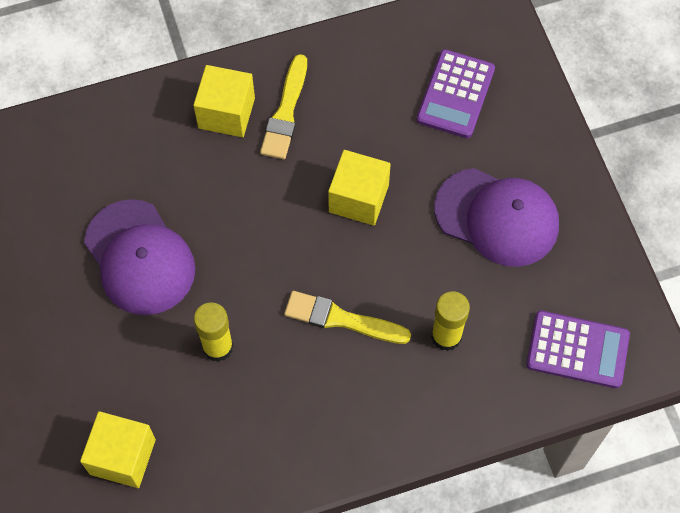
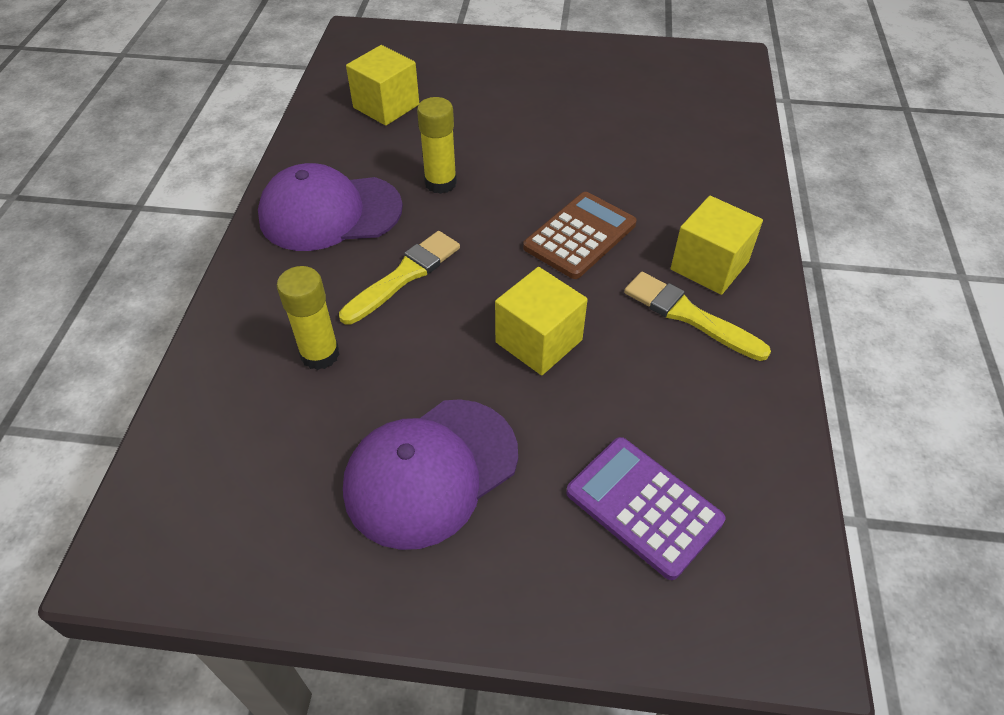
camera: 115 degrees right, 15 degrees down
purple cap [84,199,195,315] -> purple cap moved to [258,163,403,251]
purple calculator [526,311,630,388] -> none
none -> brown calculator [523,192,637,279]

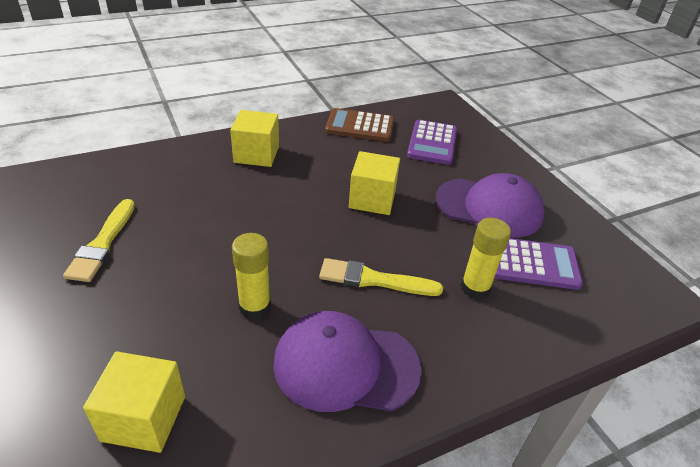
camera: 125 degrees left, 10 degrees down
purple cap [258,163,403,251] -> purple cap turned 135 degrees clockwise [273,311,422,412]
brown calculator [523,192,637,279] -> brown calculator moved to [325,108,394,142]
yellow brush [624,272,771,361] -> yellow brush moved to [63,199,135,282]
none -> purple calculator [494,238,583,290]

